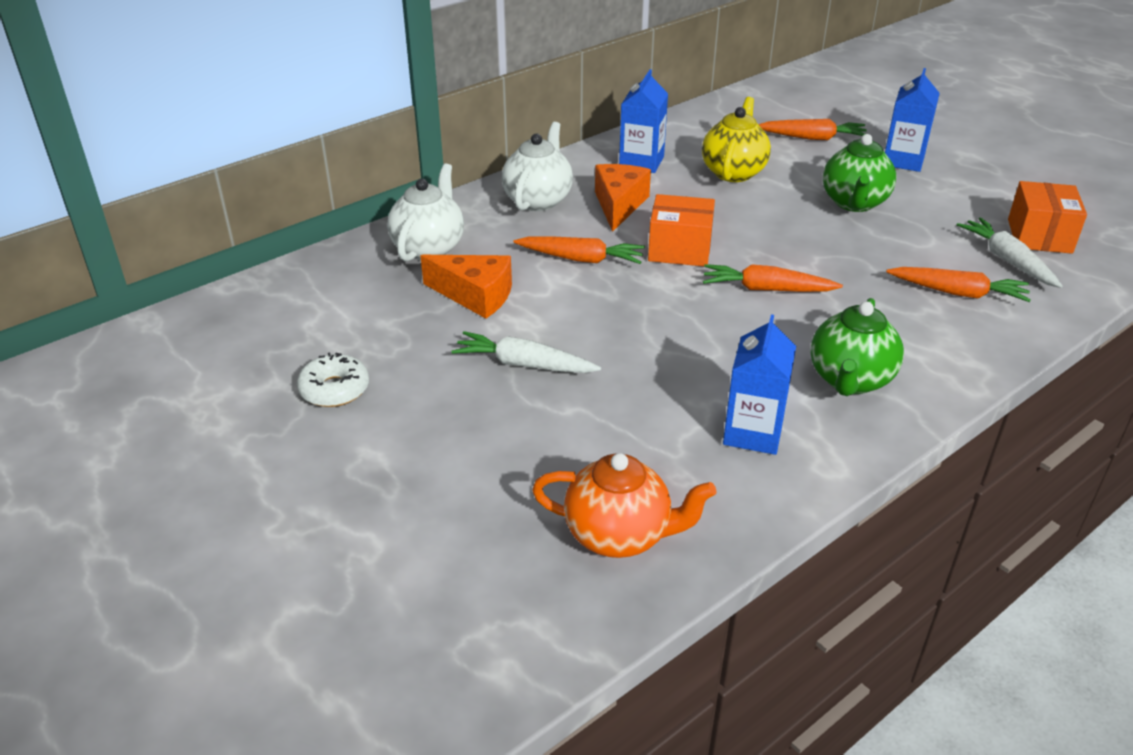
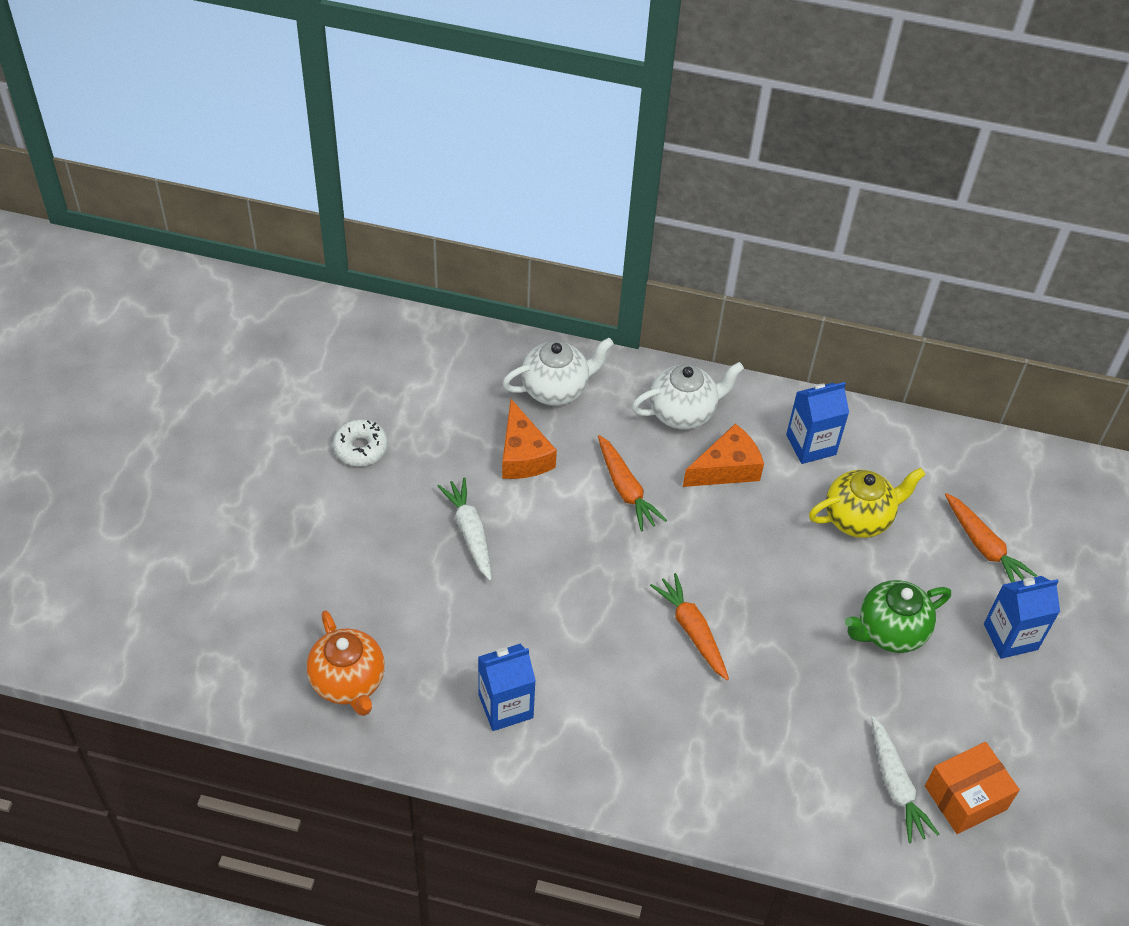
camera: 50 degrees right, 15 degrees up
orange box [648,194,715,266] -> none
green teapot [810,298,904,396] -> none
orange carrot [886,267,1031,302] -> none
white carrot [957,217,1063,288] -> white carrot turned 135 degrees clockwise [871,717,939,843]

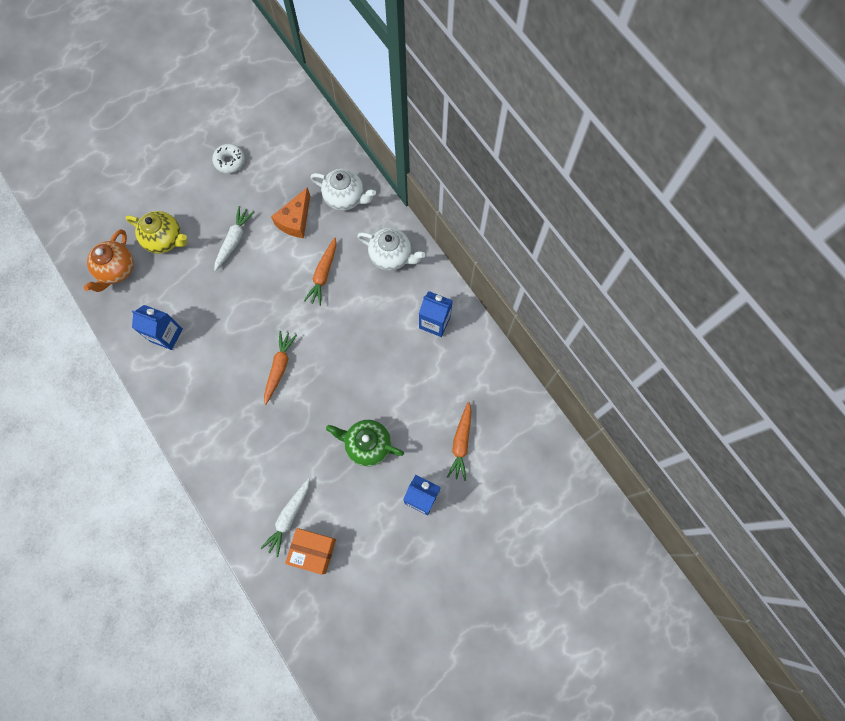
camera: 45 degrees right, 20 degrees up
orange cheese [683,423,764,487] -> none
yellow teapot [809,468,926,538] -> yellow teapot moved to [125,211,187,254]

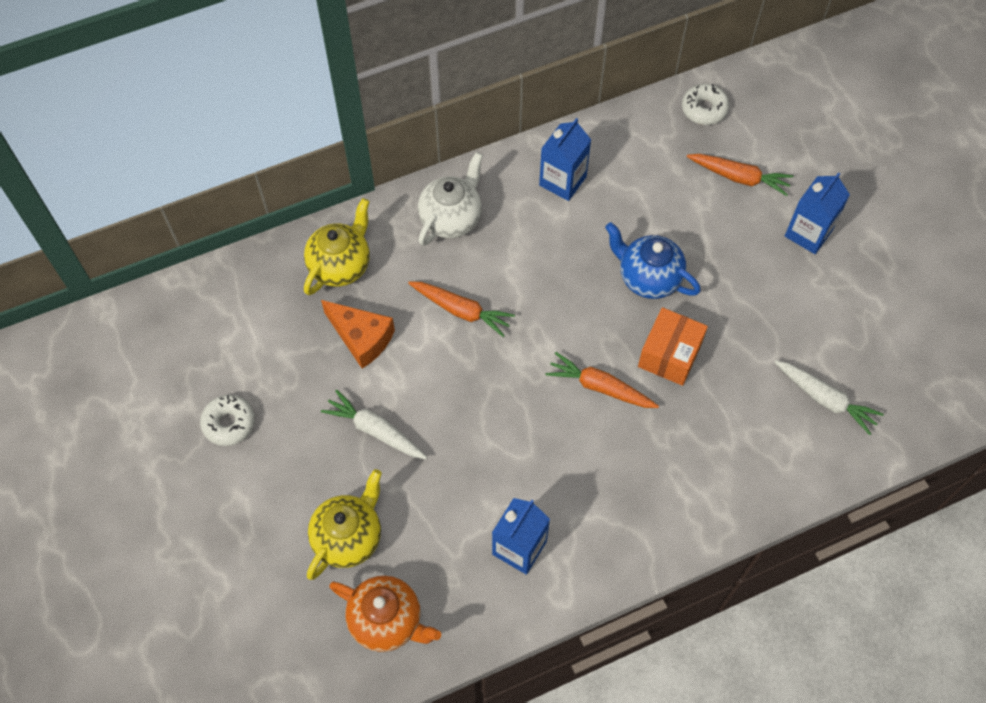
camera: 80 degrees left, 10 degrees down
orange box [285,528,336,575] -> orange box moved to [638,307,708,386]
white teapot [310,169,376,211] -> yellow teapot [304,198,370,295]
green teapot [326,420,404,466] -> none
none -> blue teapot [605,222,701,299]
none -> white donut [682,84,730,125]

